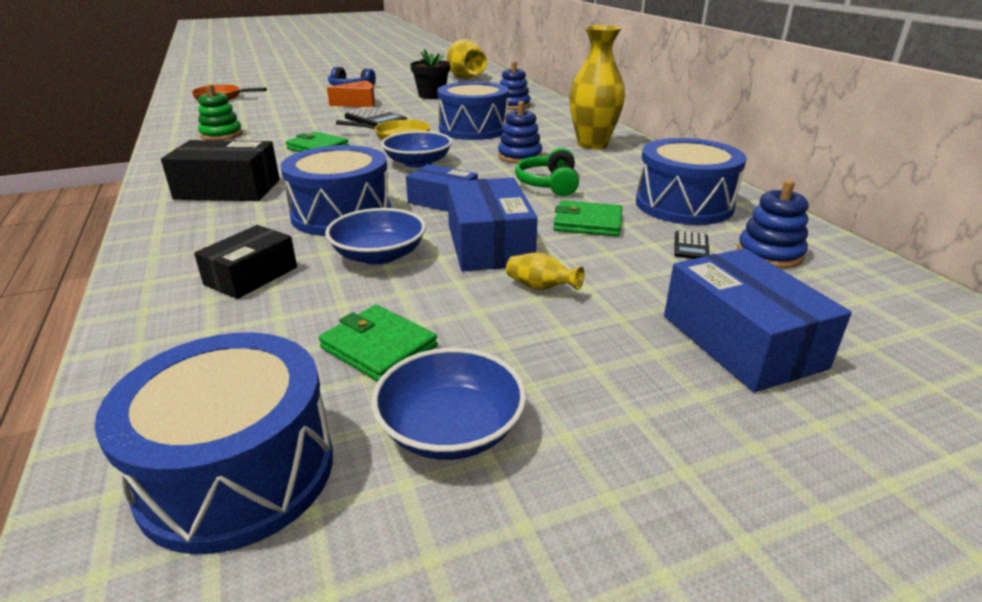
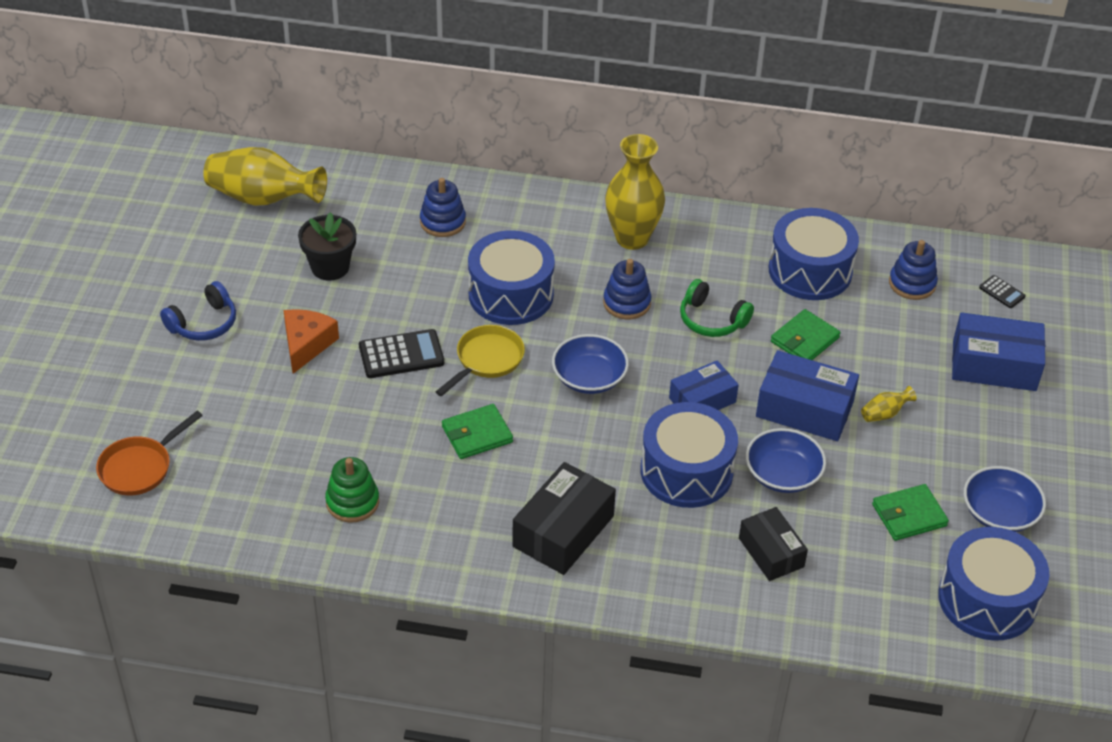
camera: 60 degrees left, 15 degrees up
black calculator [674,231,710,259] -> black calculator moved to [979,275,1026,308]

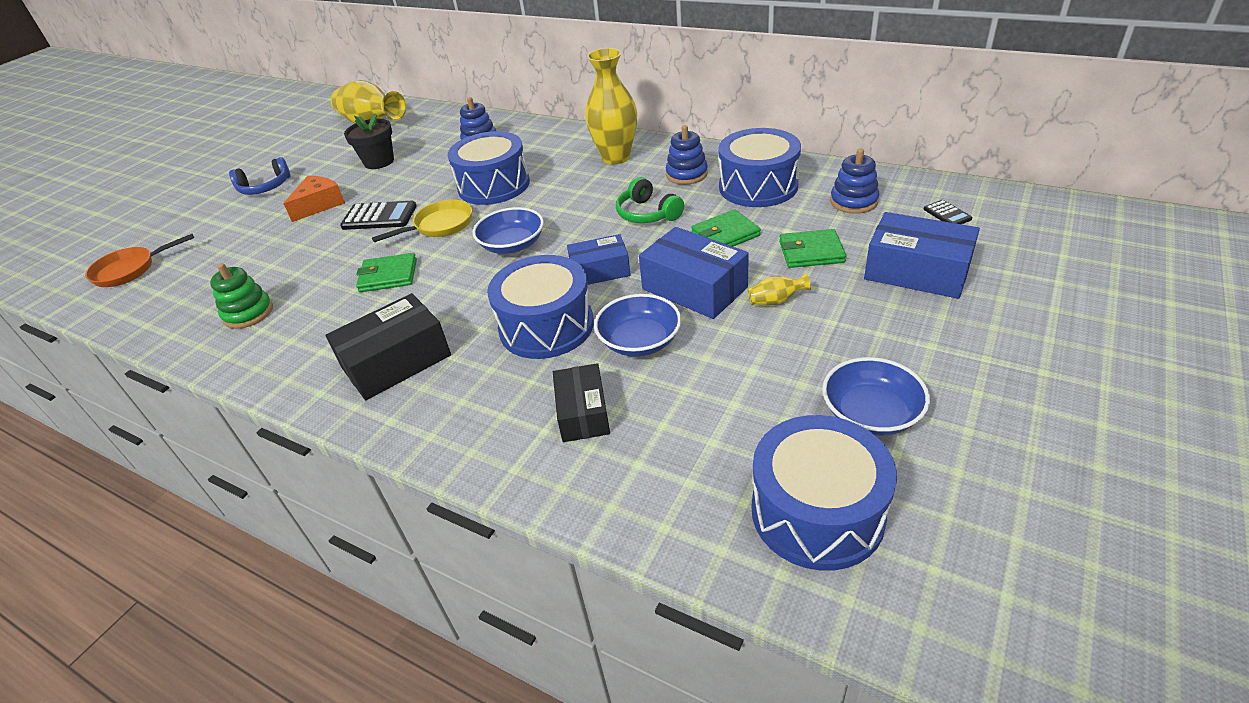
camera: 25 degrees right, 5 degrees down
blue stacking toy [603,259,651,319] -> blue stacking toy moved to [666,125,708,185]
green wallet [872,484,949,541] -> green wallet moved to [779,229,846,268]

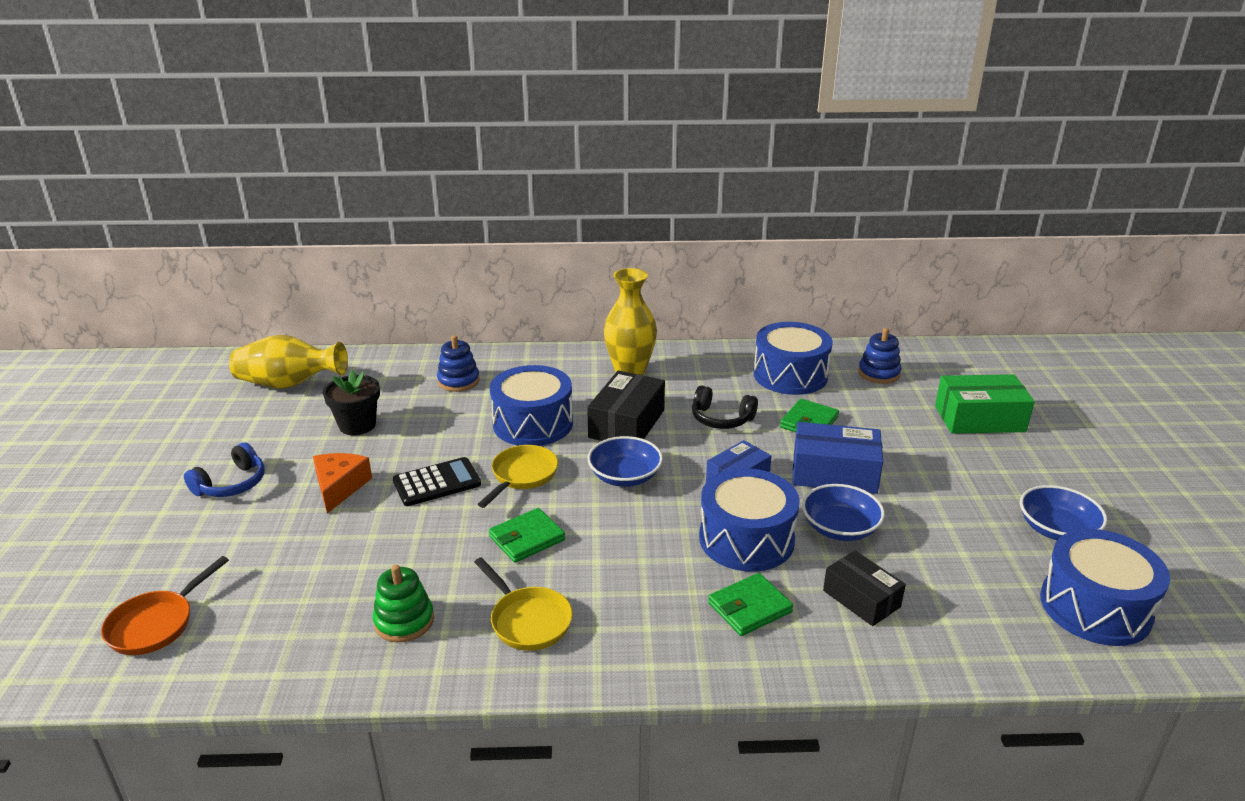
camera: 35 degrees left, 10 degrees down
black box [326,293,451,400] -> black box moved to [587,370,665,441]
green headphones [616,177,684,223] -> black headphones [692,385,758,429]
blue stacking toy [666,125,708,185] -> none
yellow vase [748,273,811,305] -> none
green wallet [779,229,846,268] -> green wallet moved to [708,573,793,636]
blue box [864,212,980,299] -> green box [935,374,1035,434]
black calculator [923,200,972,224] -> none
none -> yellow pan [474,557,573,651]

